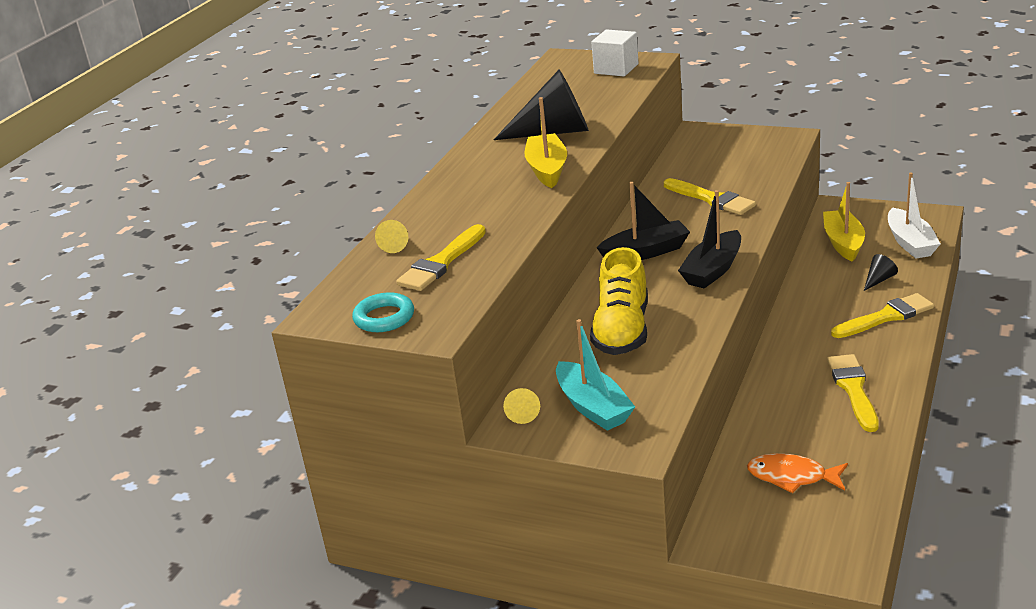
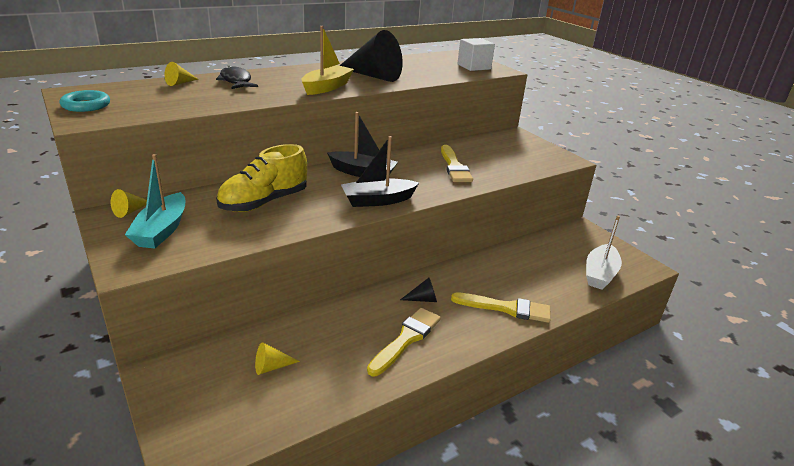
camera: 30 degrees right, 0 degrees up
yellow brush [396,224,486,291] -> none
orange fish [747,453,848,493] -> yellow cone [255,342,300,375]
yellow boat [823,182,865,262] -> none
black cone [864,254,898,291] -> black cone moved to [400,278,437,302]
none -> black fish [216,66,258,89]

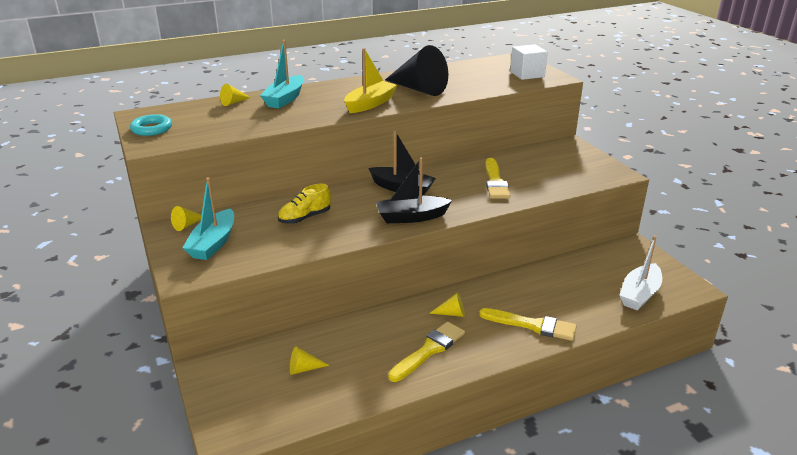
camera: 10 degrees right, 0 degrees up
black fish [216,66,258,89] -> turquoise boat [260,40,304,108]
yellow shoe [216,144,307,212] -> yellow shoe [278,183,331,224], size x0.63
black cone [400,278,437,302] -> yellow cone [429,292,465,317]

